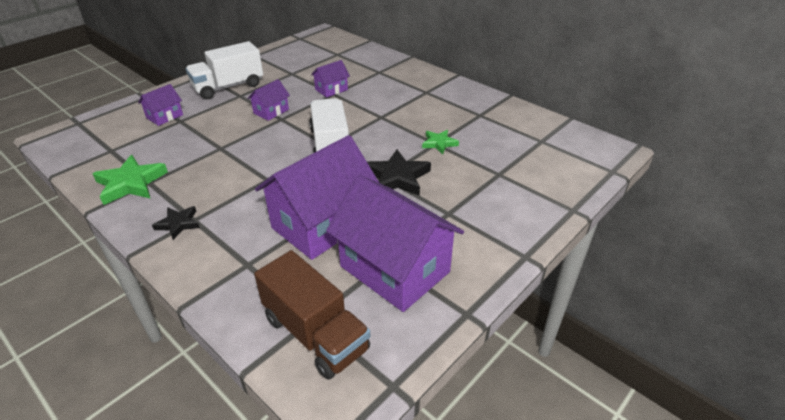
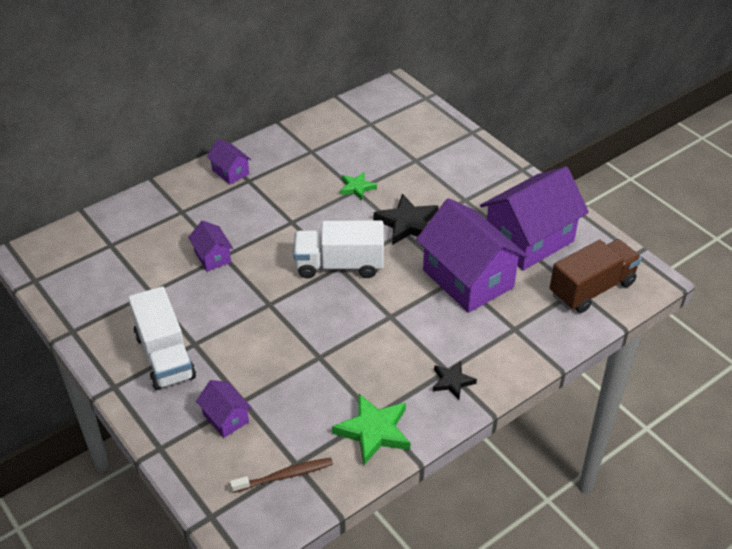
camera: 80 degrees left, 5 degrees up
purple house [247,79,290,121] -> purple house moved to [207,139,251,184]
none -> brown toothbrush [230,458,333,493]

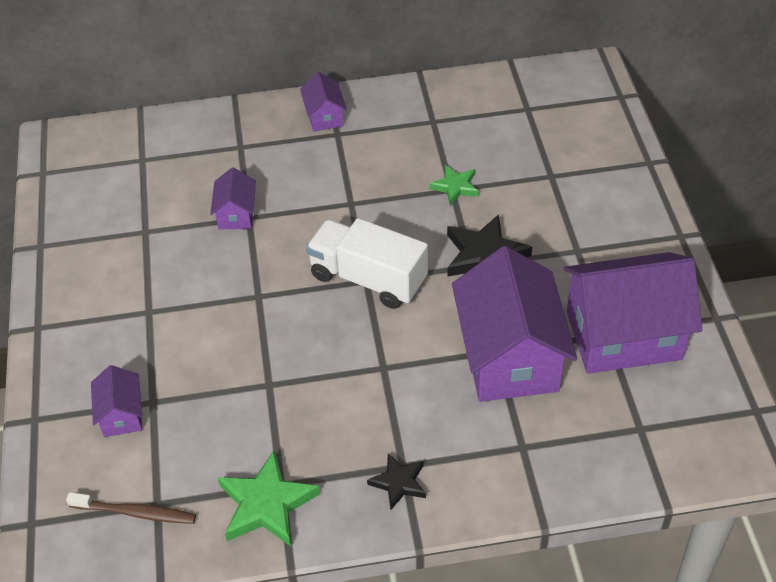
camera: 30 degrees right, 5 degrees up
white truck [128,286,196,390] -> none
brown truck [550,239,641,313] -> none

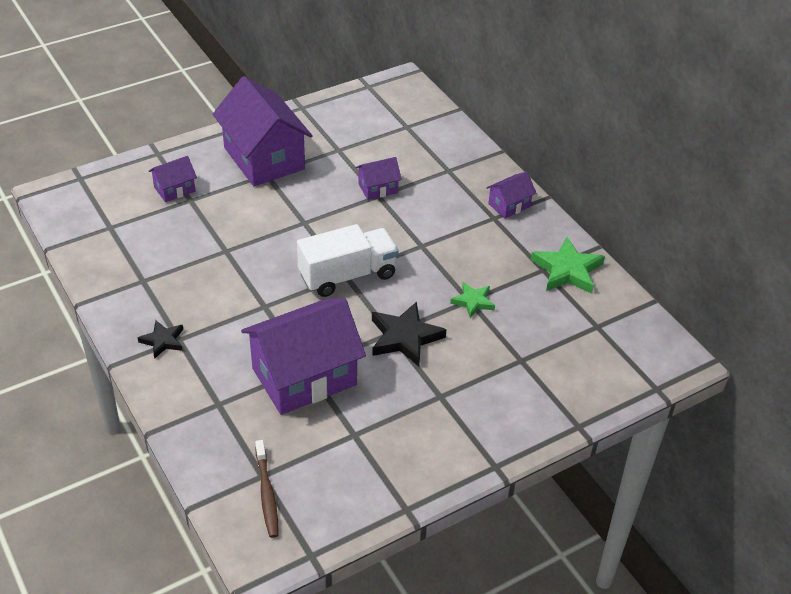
camera: 65 degrees right, 5 degrees down
brown toothbrush [66,492,196,524] -> brown toothbrush moved to [255,440,279,538]
green star [217,450,320,546] -> green star moved to [531,237,605,294]
white truck [306,218,428,309] -> white truck turned 60 degrees clockwise [297,224,399,297]
purple house [564,252,702,374] -> purple house moved to [212,76,313,186]

